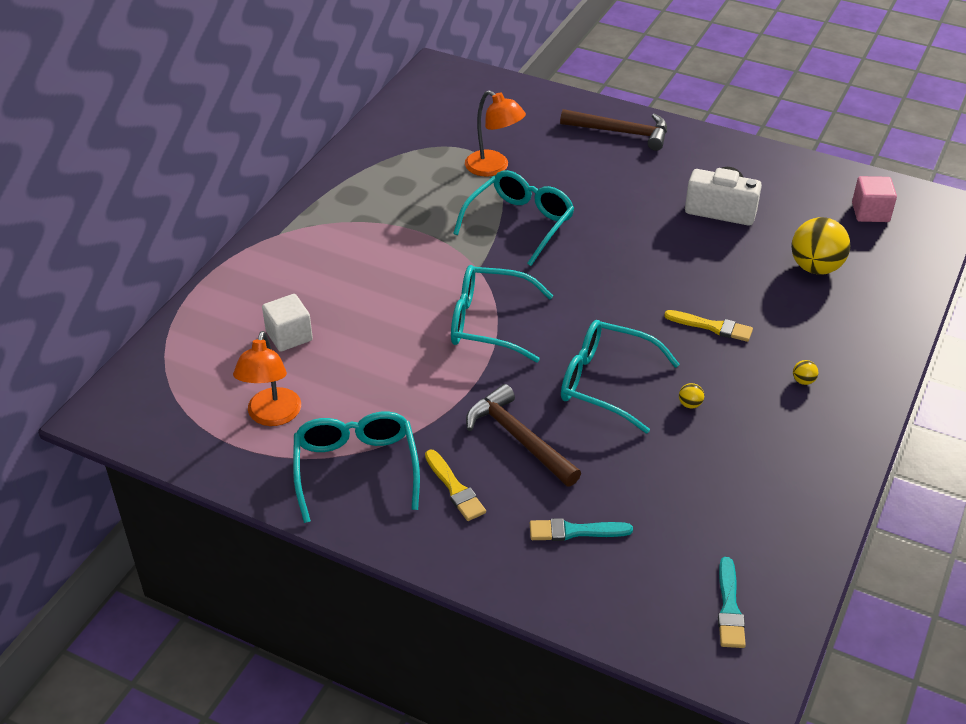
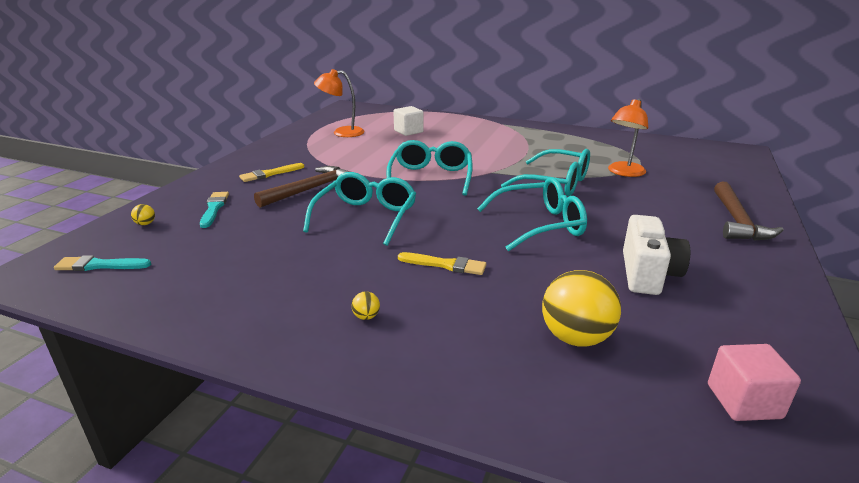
camera: 85 degrees right, 15 degrees down
turquoise glasses [293,412,420,523] -> turquoise glasses moved to [477,177,587,251]
yellow brush [664,310,753,342] -> yellow brush turned 90 degrees counterclockwise [398,252,486,275]
yellow ball [679,383,704,408] -> yellow ball moved to [131,204,155,225]

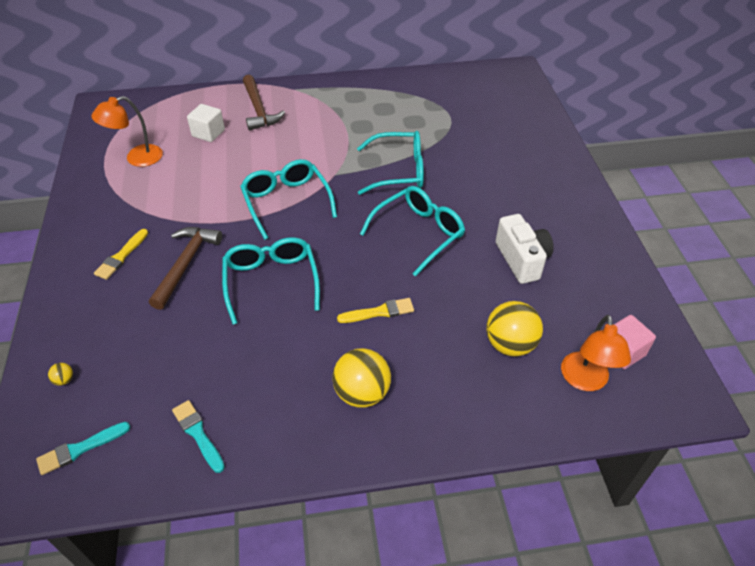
camera: 30 degrees left, 20 degrees up
turquoise brush [200,192,229,228] -> turquoise brush moved to [172,400,225,473]
yellow ball [352,291,380,320] -> yellow ball [332,348,391,408], size x2.50
orange lamp [608,98,648,177] -> orange lamp moved to [561,315,631,391]
brown hammer [714,182,784,241] -> brown hammer moved to [243,75,285,131]

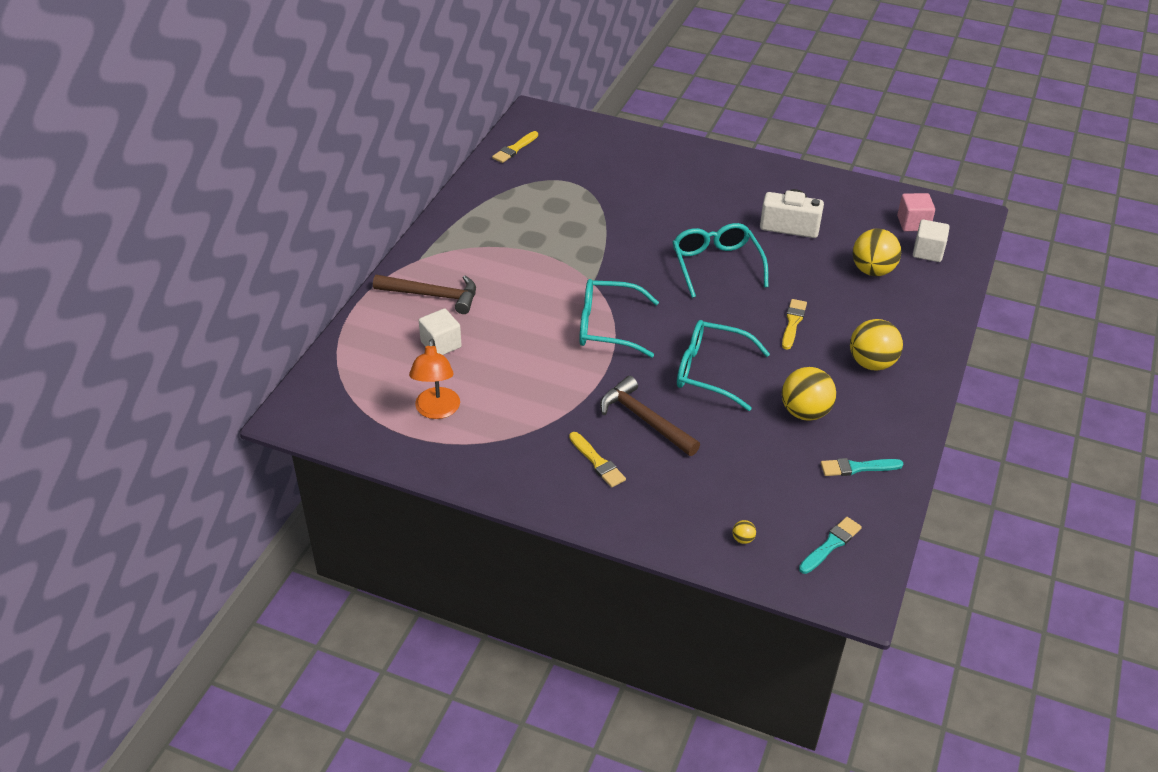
camera: 60 degrees left, 5 degrees down
turquoise brush [36,422,131,475] -> turquoise brush turned 135 degrees counterclockwise [799,517,862,574]
turquoise glasses [357,131,424,195] -> none
orange lamp [561,315,631,391] -> white cube [913,219,950,262]
none -> yellow brush [492,131,538,163]
none -> yellow ball [782,367,836,421]

